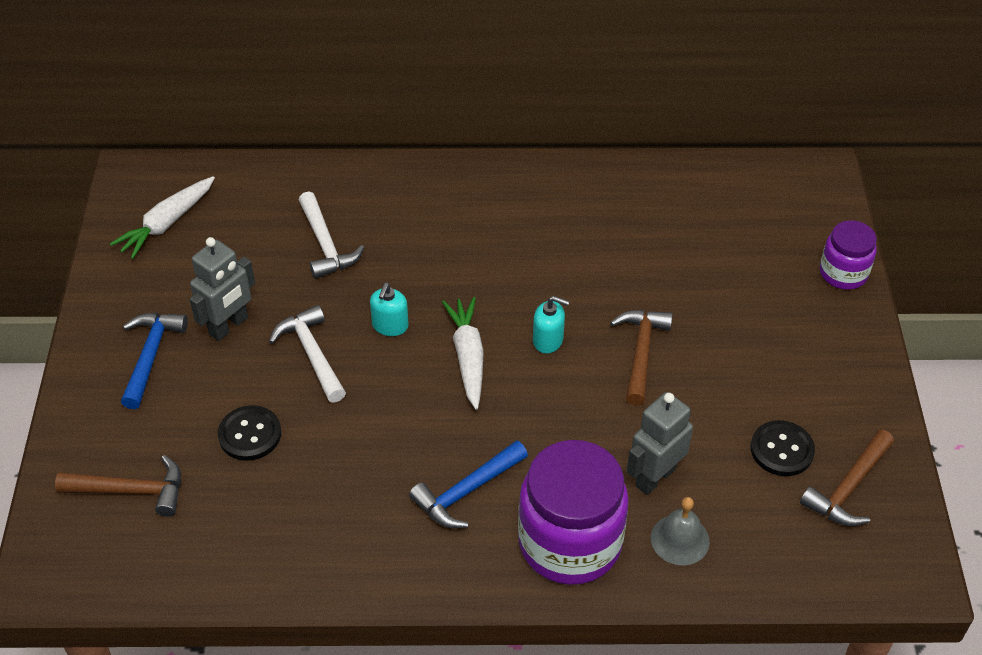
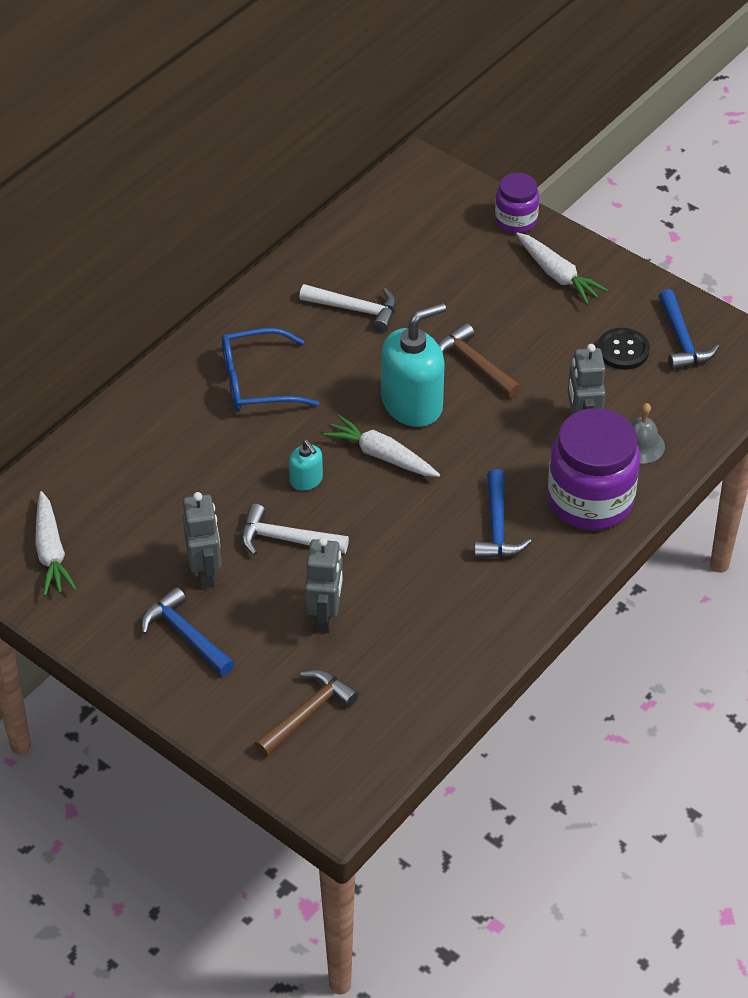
camera: 50 degrees left, 0 degrees up
black button [218,405,281,461] -> grey robot [305,537,343,633]
white hammer [299,191,364,279] -> white hammer moved to [299,284,397,332]
turquoise soap dispenser [533,296,569,354] -> turquoise soap dispenser [381,303,446,427], size x2.09
brown hammer [800,429,894,526] -> blue hammer [659,289,719,370]
none -> blue glasses [222,328,319,411]
none -> white carrot [516,232,608,304]

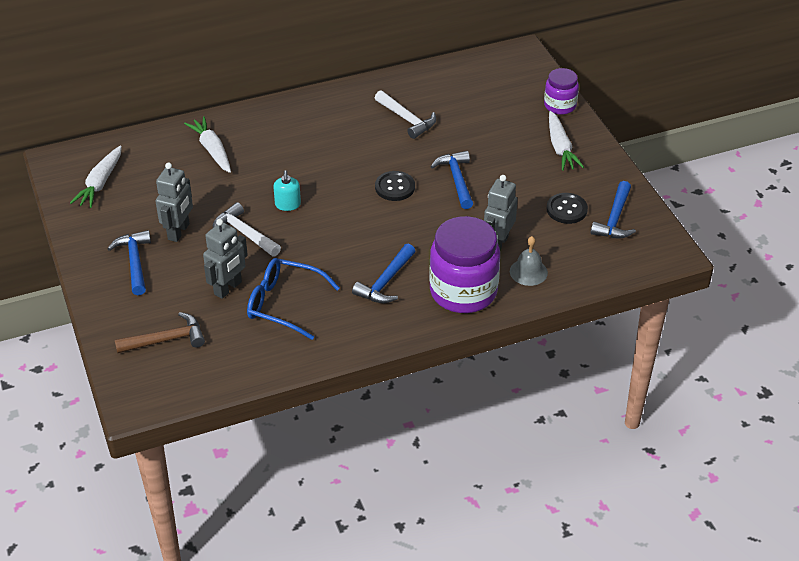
camera: 30 degrees right, 5 degrees down
blue glasses [222,328,319,411] -> blue glasses moved to [247,258,340,340]
white carrot [323,415,440,477] -> white carrot moved to [184,116,231,173]
turquoise soap dispenser [381,303,446,427] -> black button [375,171,415,201]
brown hammer [438,323,521,398] -> blue hammer [430,151,473,209]

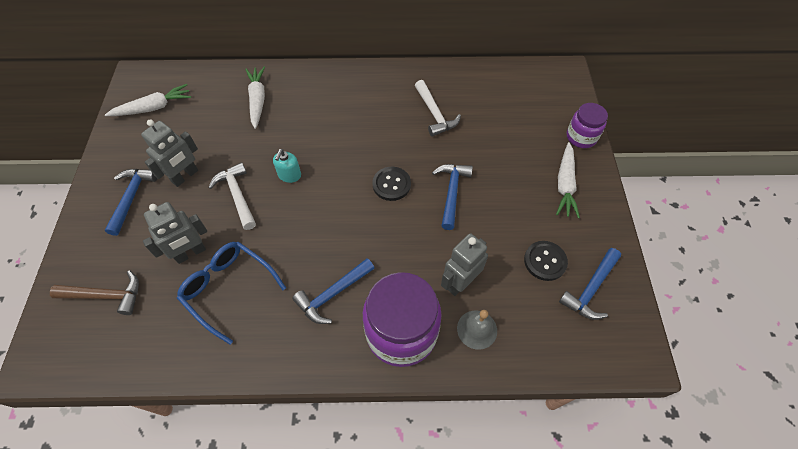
camera: 20 degrees right, 15 degrees up
white carrot [70,146,122,208] -> white carrot turned 150 degrees counterclockwise [105,84,191,116]

